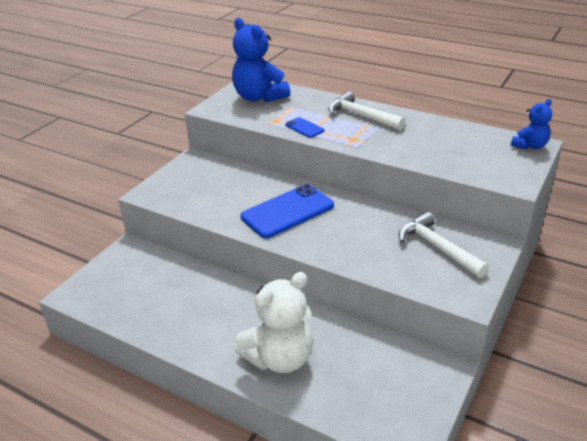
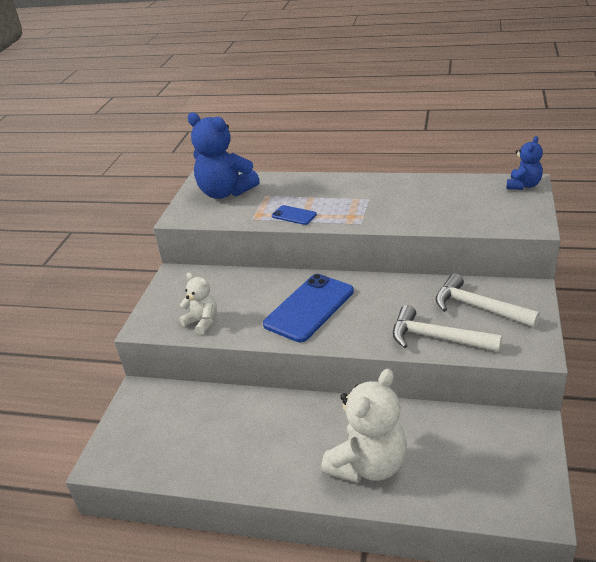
camera: 15 degrees left, 0 degrees up
white hammer [328,91,405,130] -> white hammer moved to [393,305,502,352]
none -> white teddy bear [179,273,217,335]

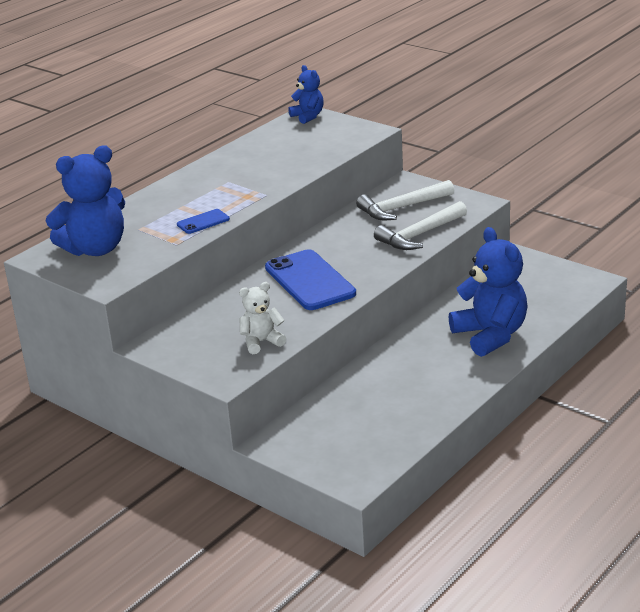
camera: 65 degrees left, 5 degrees down
white teddy bear [321,369,407,483] -> blue teddy bear [449,227,528,357]

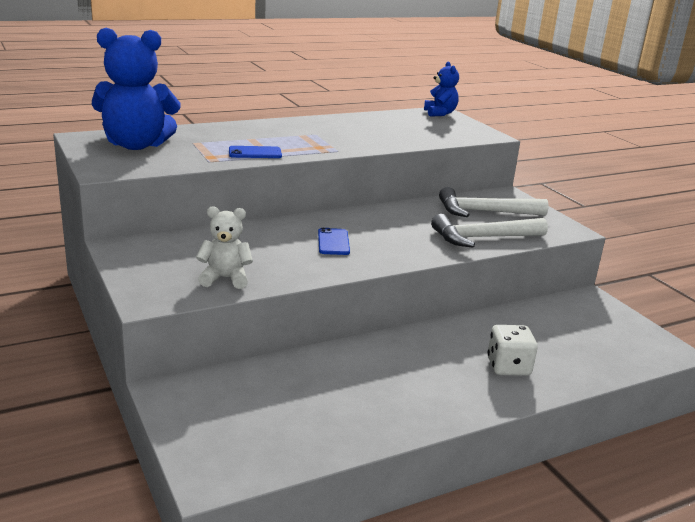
camera: 20 degrees right, 5 degrees down
blue phone [265,249,356,310] -> blue phone [318,228,350,255], size x0.48
blue teddy bear [449,227,528,357] -> white dice [487,325,538,376]

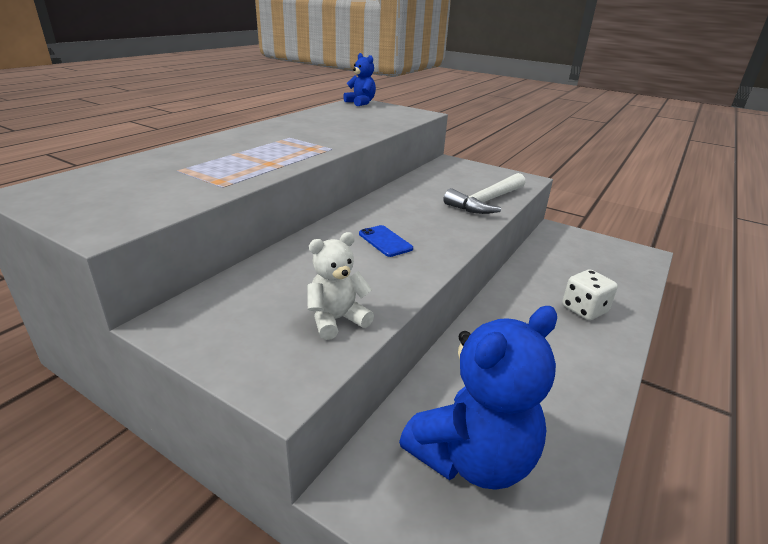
camera: 30 degrees left, 5 degrees up
blue teddy bear [91,28,180,150] -> blue teddy bear moved to [399,306,557,490]
blue phone [229,146,282,158] -> none
white hammer [439,187,549,217] -> none

